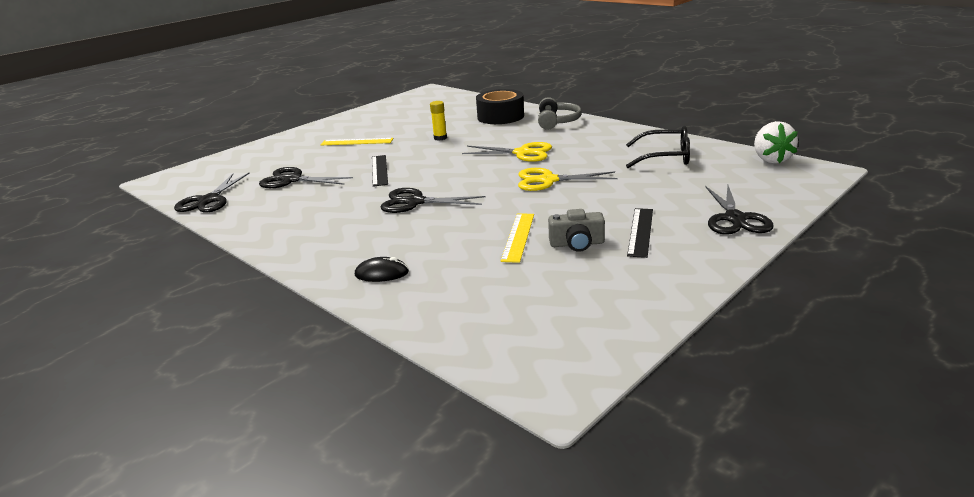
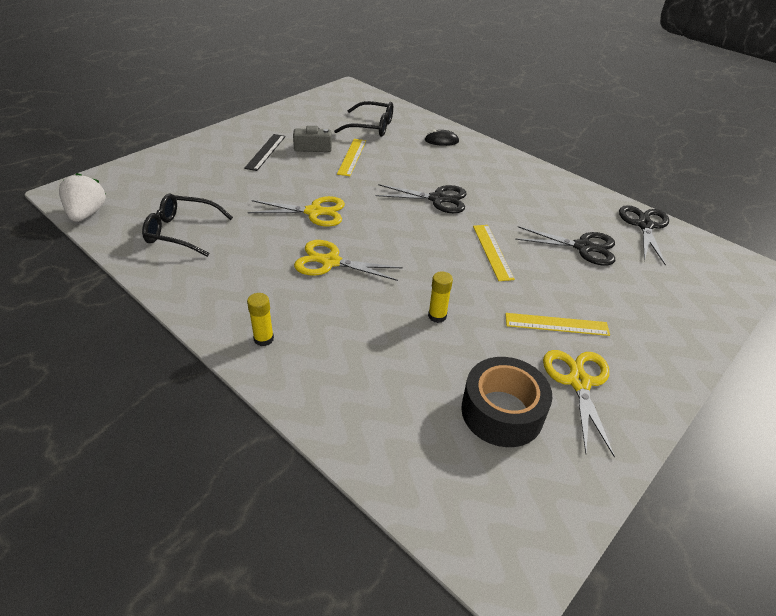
camera: 175 degrees right, 15 degrees up
black ruler [372,155,388,187] -> yellow ruler [473,225,515,281]
black tape [476,89,524,124] -> black tape moved to [461,357,552,447]
grey headphones [538,97,582,130] -> yellow glue stick [247,293,274,346]
black scissors [705,185,774,235] -> none
none -> black glasses [334,101,393,137]
none -> yellow scissors [543,350,615,458]

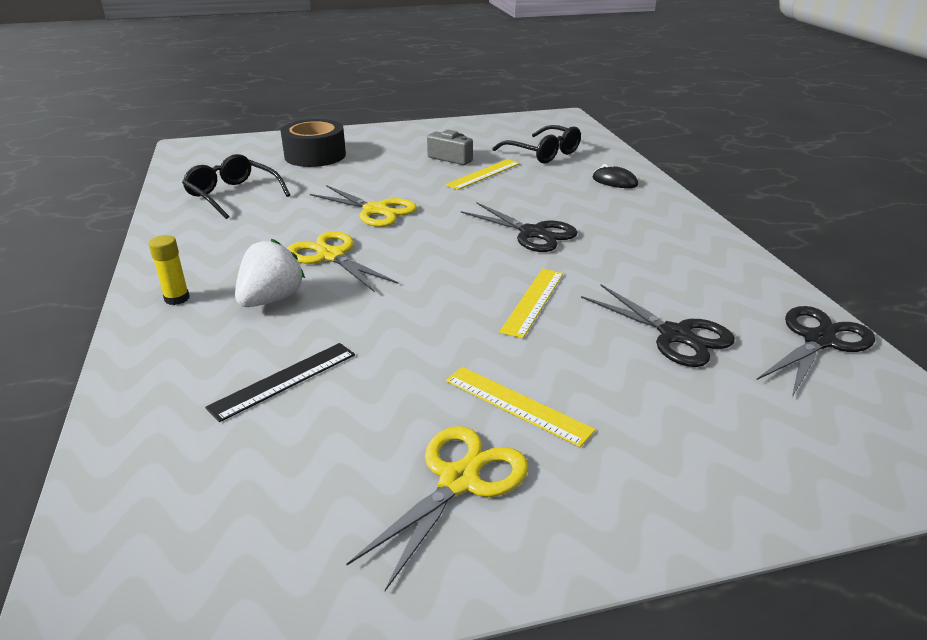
camera: 35 degrees right, 10 degrees down
white strawberry [59,173,106,222] -> white strawberry moved to [235,239,305,307]
black ruler [244,134,286,171] -> black ruler moved to [205,343,355,422]
yellow glue stick [428,271,453,323] -> none
black tape [461,357,552,447] -> black tape moved to [281,119,346,167]

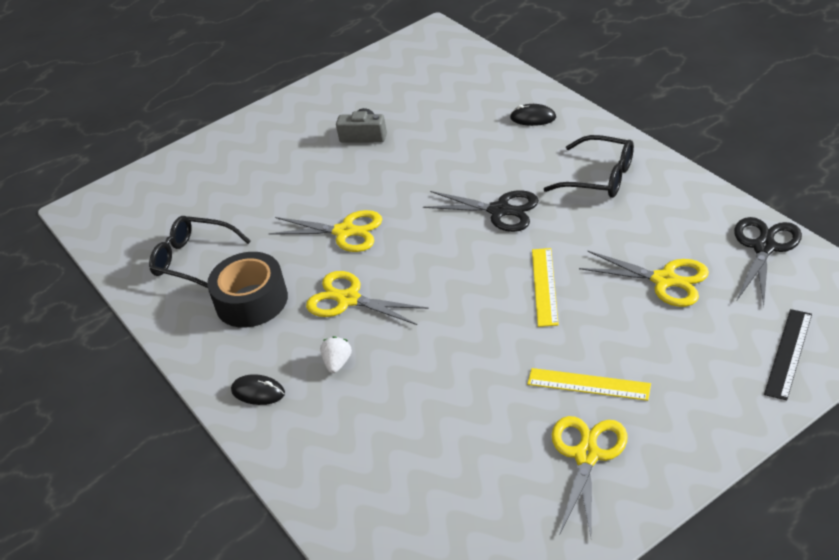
camera: 15 degrees left, 10 degrees up
yellow glue stick [149,235,189,305] -> black mouse [231,374,285,405]
black ruler [205,343,355,422] -> black ruler moved to [764,309,812,400]
white strawberry [235,239,305,307] -> white strawberry [320,336,352,373], size x0.58
black tape [281,119,346,167] -> black tape moved to [207,252,288,328]
yellow ruler [445,159,520,190] -> none
black glasses [492,125,581,164] -> black glasses moved to [544,135,634,198]
black scissors [581,284,735,367] -> yellow scissors [579,251,709,307]

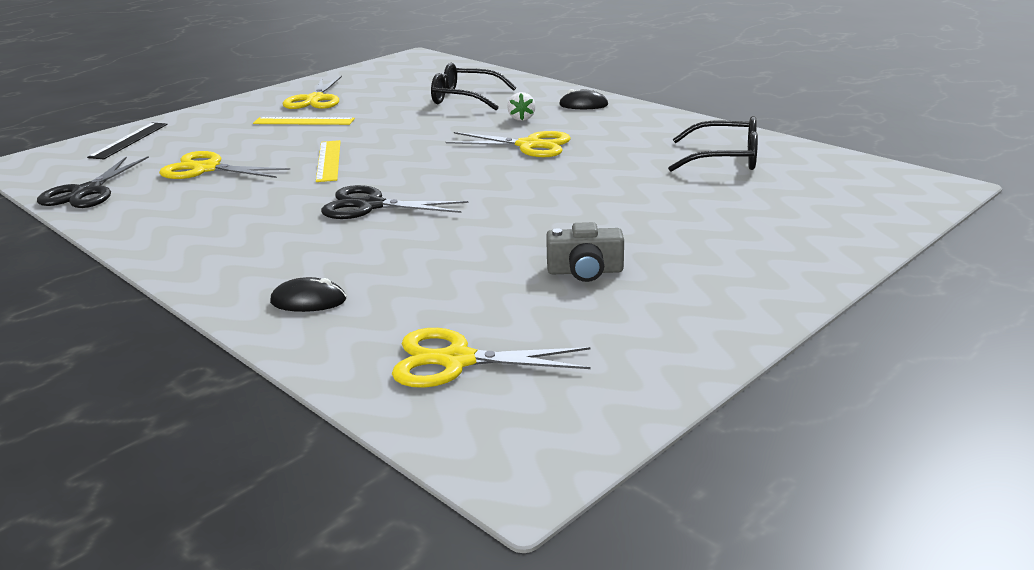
camera: 165 degrees right, 15 degrees down
black tape [207,252,288,328] -> none
yellow scissors [268,210,382,252] -> yellow scissors moved to [392,328,591,388]
black glasses [544,135,634,198] -> black glasses moved to [431,63,516,111]

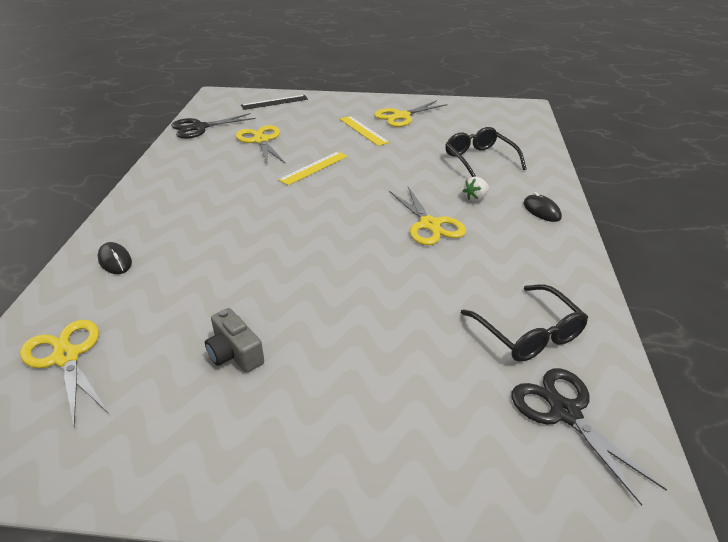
camera: 50 degrees right, 10 degrees up
black scissors [321,185,468,219] -> black scissors moved to [512,368,667,506]

